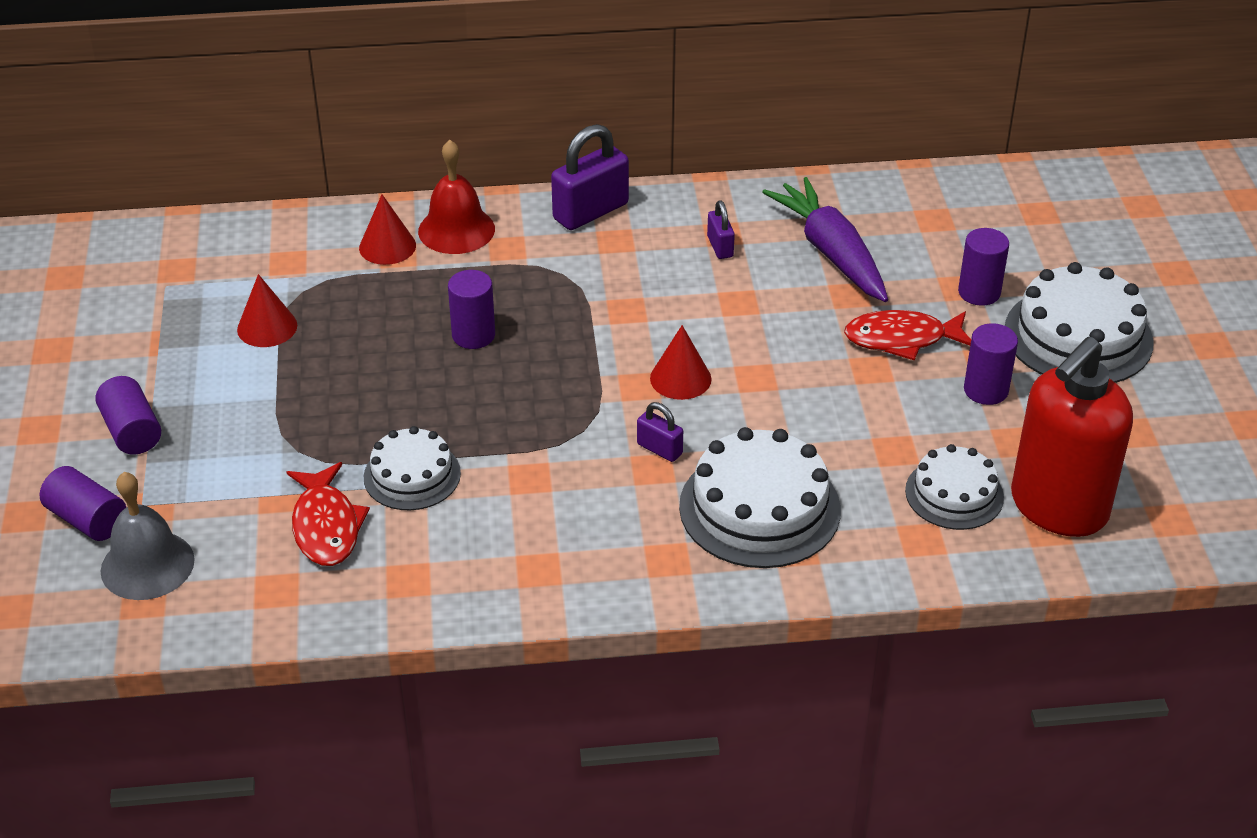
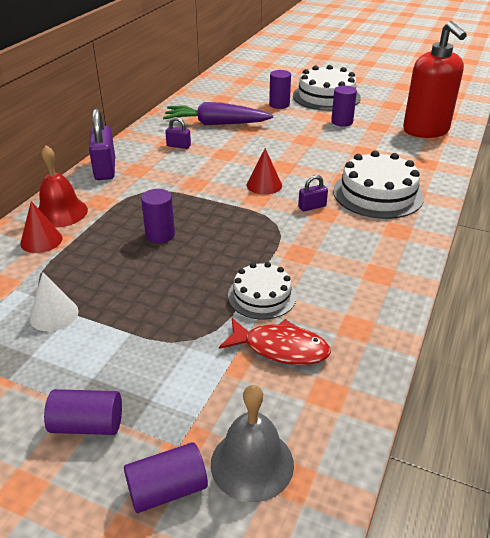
camera: 60 degrees left, 5 degrees down
red cone [237,274,297,347] -> white cone [29,272,78,331]
red fish [844,310,971,361] -> none
white cake [905,444,1004,530] -> none

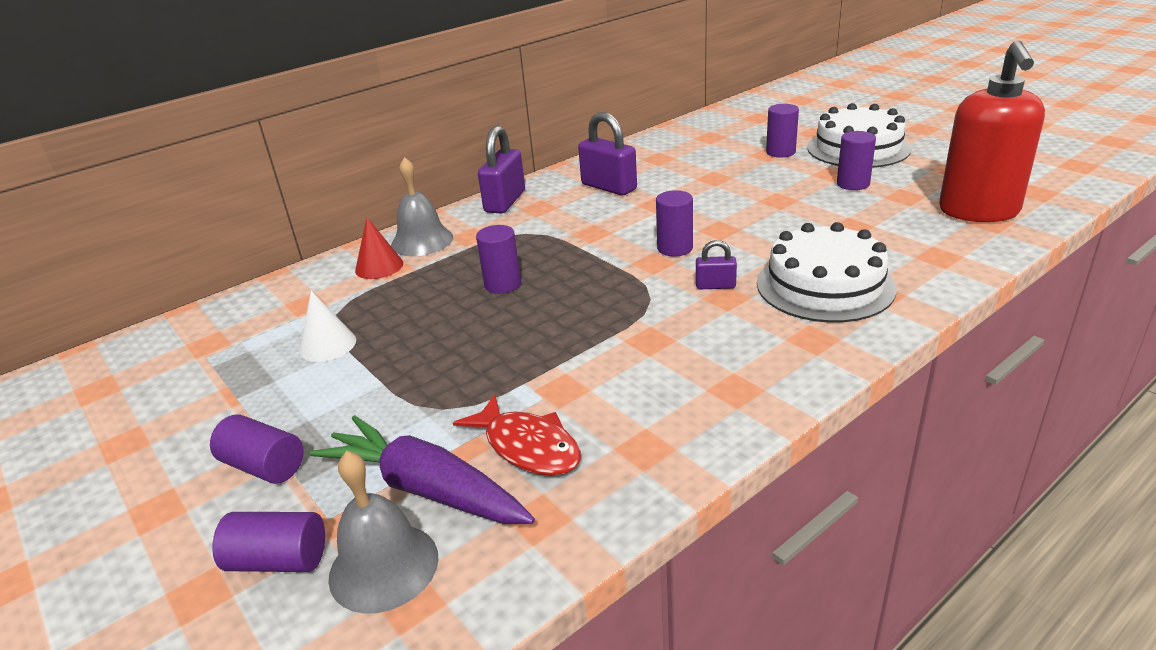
camera: 30 degrees right, 5 degrees down
red bell [38,145,88,227] -> grey bell [391,157,453,256]
purple carrot [163,102,273,125] -> purple carrot moved to [310,415,535,524]
purple padlock [165,117,191,149] -> purple padlock [578,112,637,195], size x1.91
white cake [228,262,297,320] -> none
red cone [247,148,282,195] -> purple cylinder [656,190,693,256]

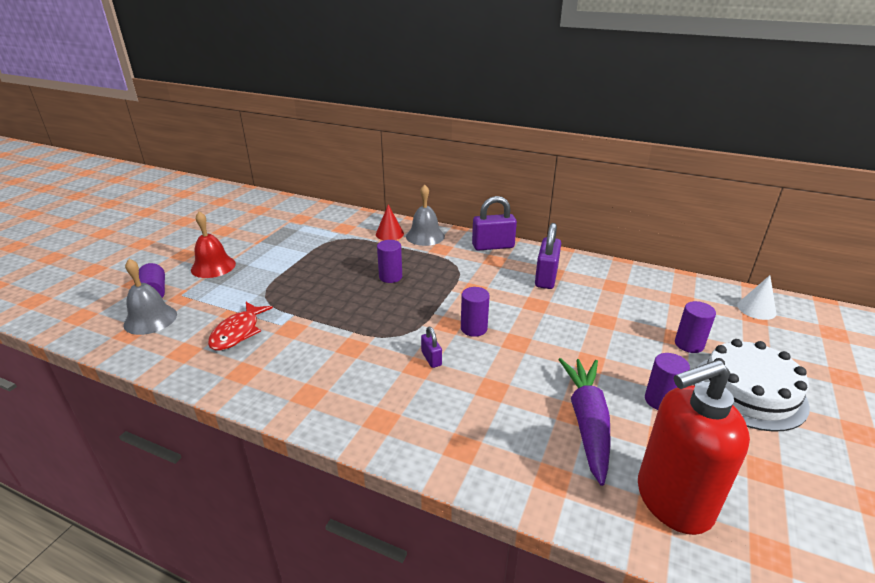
camera: 60 degrees right, 0 degrees up
purple cylinder [210,414,304,484] -> red bell [191,211,236,278]
white cone [300,291,356,362] -> white cone moved to [737,275,776,320]
purple carrot [310,415,535,524] -> purple carrot moved to [559,358,611,486]
white cake [757,222,897,323] -> none

